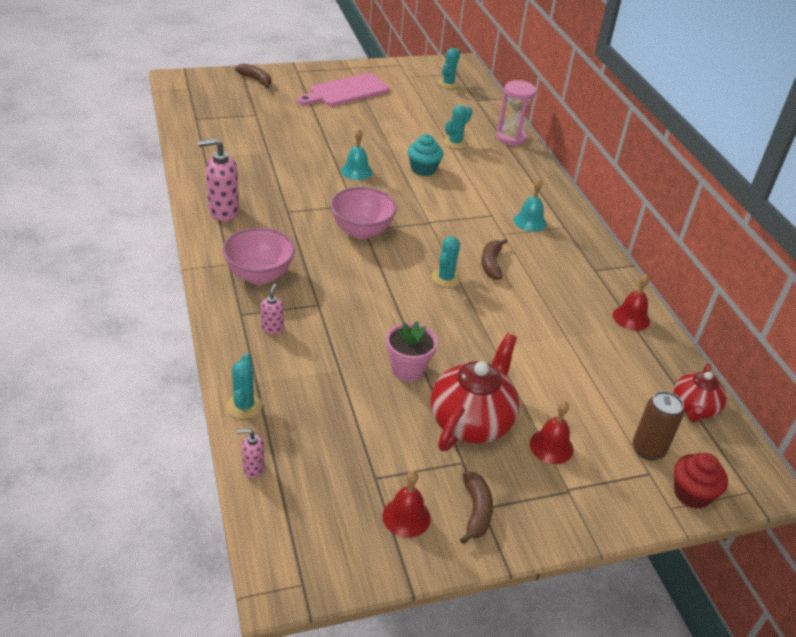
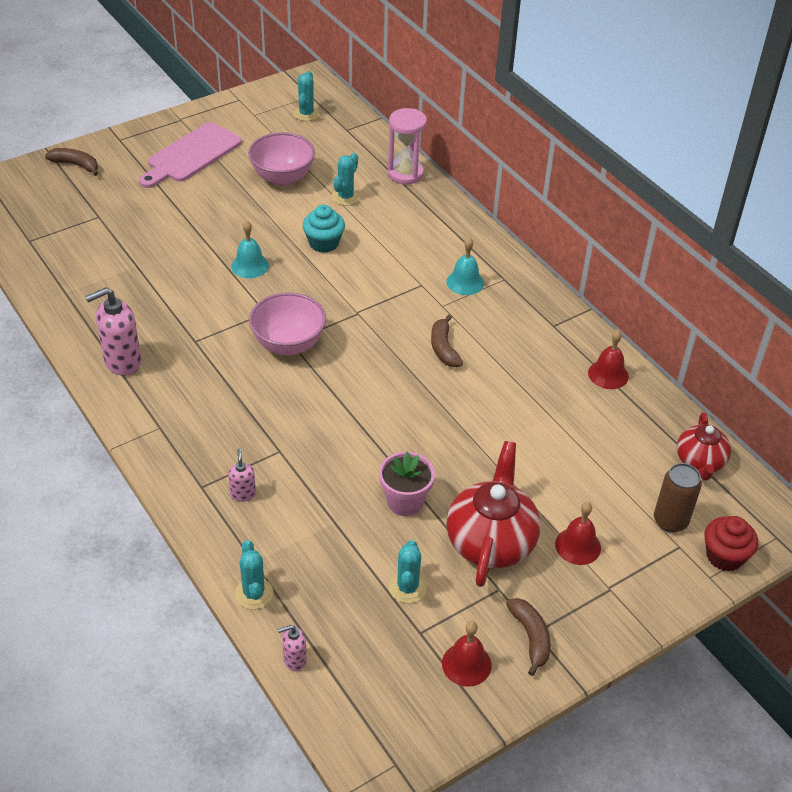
camera: 15 degrees left, 5 degrees up
pink bowl [223,227,295,284] -> pink bowl moved to [248,132,315,186]
turquoise cactus [432,236,461,287] -> turquoise cactus moved to [389,540,427,603]

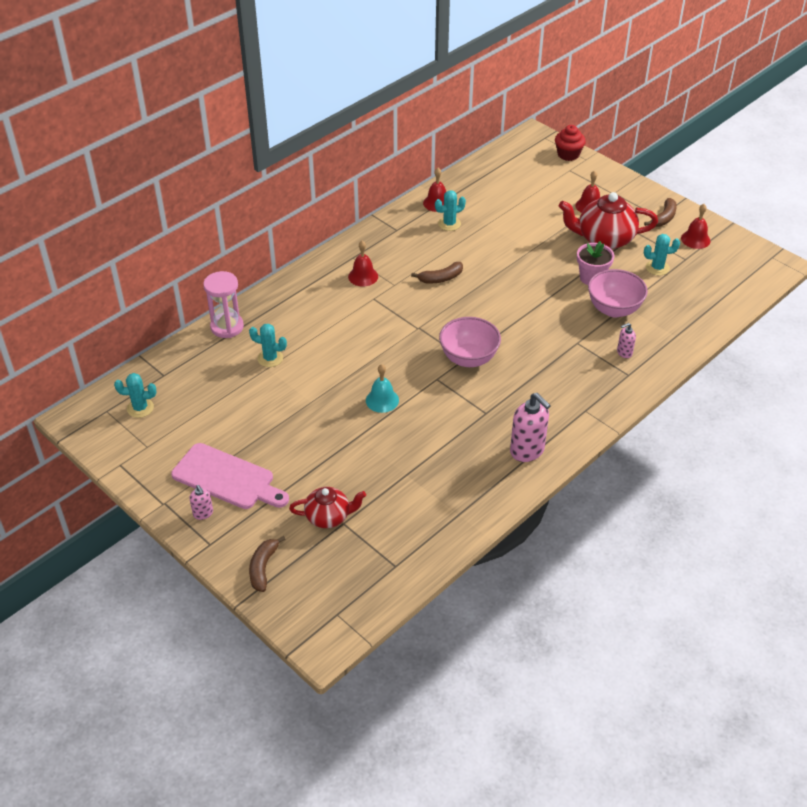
camera: 100 degrees left, 0 degrees up
turquoise cactus [235,540,273,609] -> turquoise cactus moved to [435,190,466,231]
pink bowl [248,132,315,186] -> pink bowl moved to [588,269,648,317]
pink soap dispenser [278,625,307,671] -> pink soap dispenser moved to [190,485,213,520]
turquoise cupcake [303,205,345,253] -> none
turquoise bell [446,237,484,295] -> red bell [348,241,378,287]
brown banana [506,598,551,676] -> brown banana turned 150 degrees clockwise [644,198,677,227]
brown can [654,463,702,533] -> none
red teapot [677,412,731,480] -> red teapot moved to [289,487,366,528]

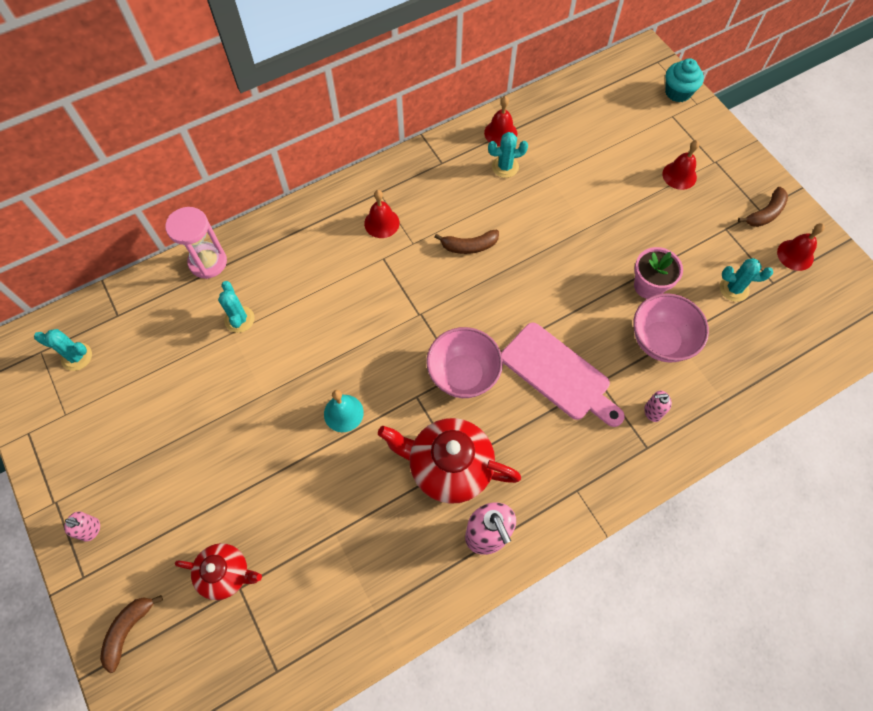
camera: 15 degrees right, 20 degrees up
pink cutting board [171,443,289,509] -> pink cutting board moved to [501,323,625,427]
pink soap dispenser [190,485,213,520] -> pink soap dispenser turned 60 degrees counterclockwise [64,512,100,542]
turquoise cactus [249,324,287,367] -> turquoise cactus turned 45 degrees clockwise [218,281,255,333]
red cupcake [555,125,586,161] -> turquoise cupcake [665,58,704,102]
red teapot [559,192,658,249] -> red teapot moved to [378,418,521,504]

